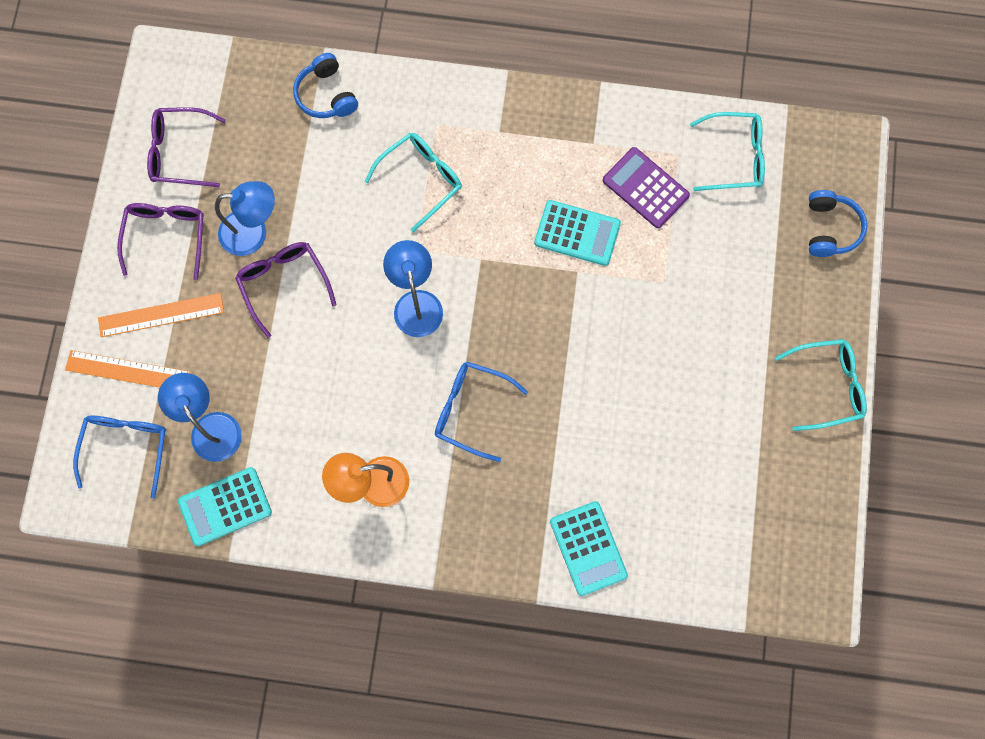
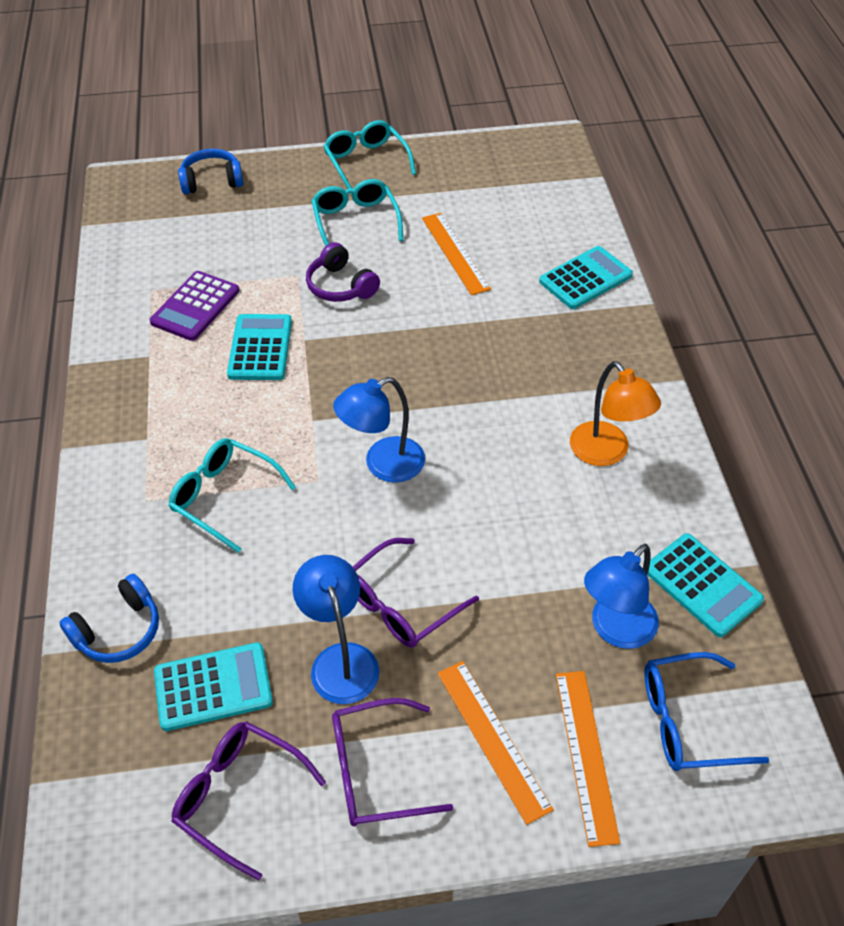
camera: 105 degrees left, 25 degrees down
purple glasses [147,107,226,187] -> purple glasses turned 135 degrees clockwise [171,721,326,881]
blue glasses [435,361,528,462] -> none
turquoise glasses [690,112,765,191] -> turquoise glasses moved to [311,179,403,246]
none -> turquoise calculator [154,642,273,731]
none -> purple headphones [306,242,380,302]
none -> orange ruler [422,213,491,295]

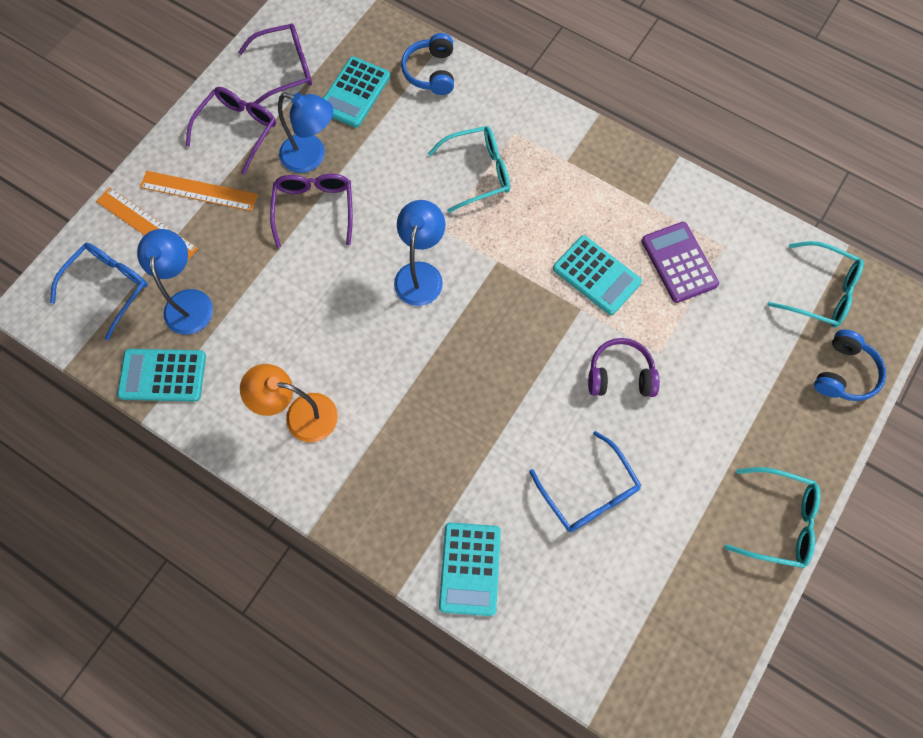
camera: 130 degrees right, 20 degrees up
turquoise glasses [311,179,403,246] -> turquoise glasses moved to [767,241,864,328]
orange ruler [422,213,491,295] -> blue glasses [529,431,642,532]

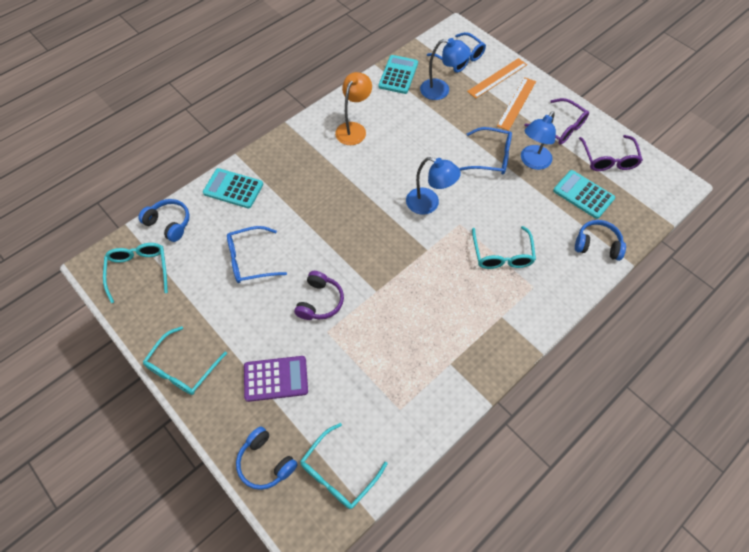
camera: 105 degrees right, 10 degrees down
purple glasses [270,174,353,248] -> blue glasses [460,127,512,175]
turquoise calculator [553,235,642,315] -> none
purple calculator [642,222,719,303] -> purple calculator moved to [244,356,308,402]
none -> turquoise glasses [103,243,168,303]
none -> blue headphones [138,199,190,242]

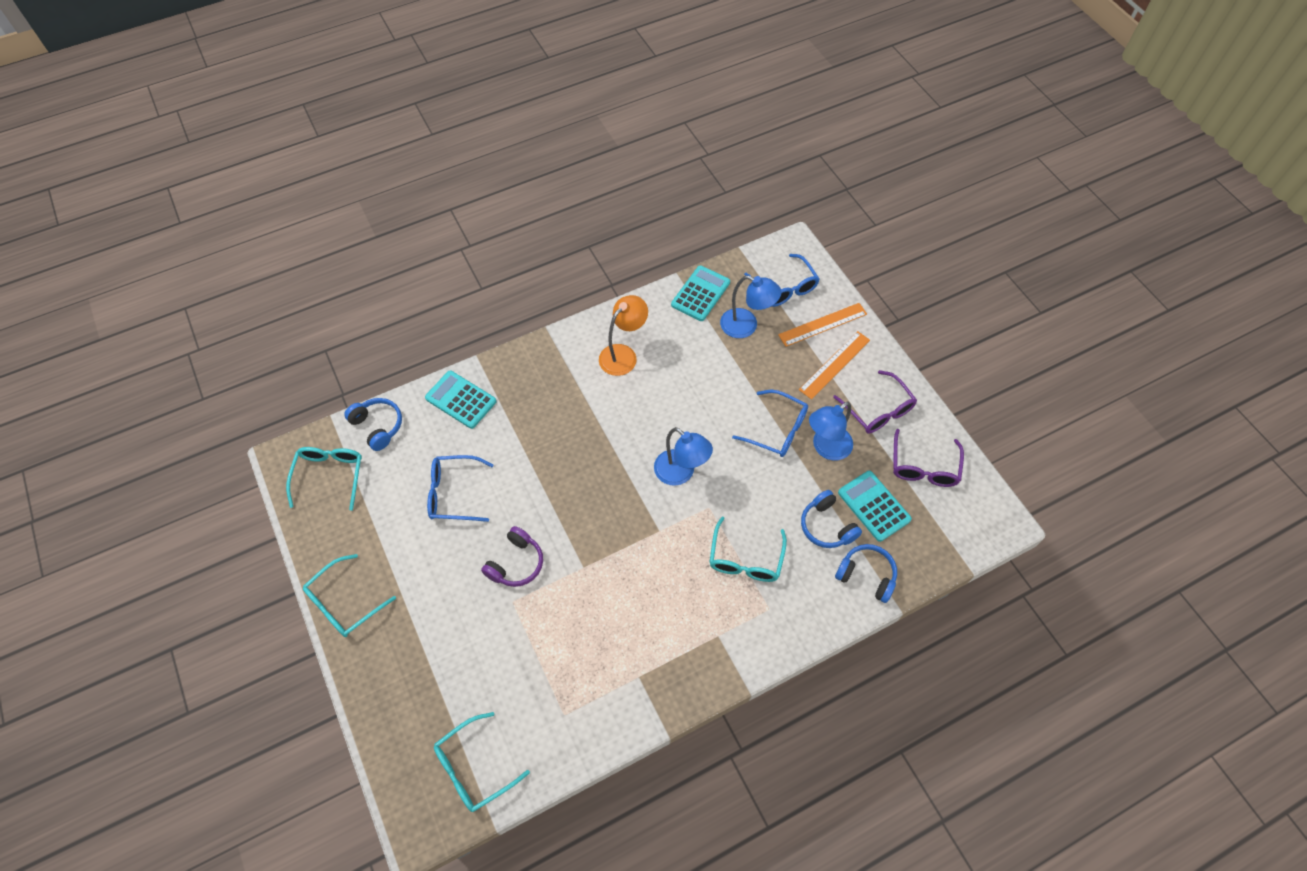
camera: 15 degrees right, 0 degrees up
blue headphones [236,426,298,490] -> blue headphones moved to [801,490,862,548]
purple calculator [244,356,308,402] -> none

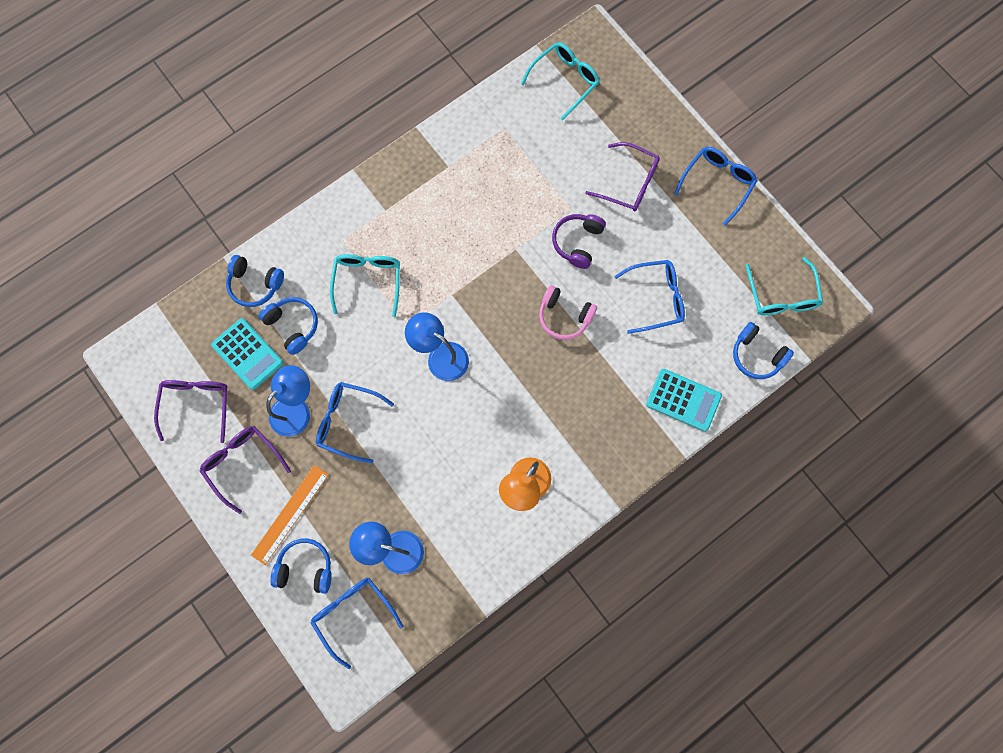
camera: 170 degrees right, 15 degrees up
turquoise glasses [303,554,396,637] -> blue glasses [674,147,757,226]
turquoise calculator [671,265,730,321] -> none
orange ruler [778,303,867,347] -> blue headphones [270,539,332,594]
none -> pink headphones [539,285,597,340]
none -> purple glasses [585,142,660,211]

